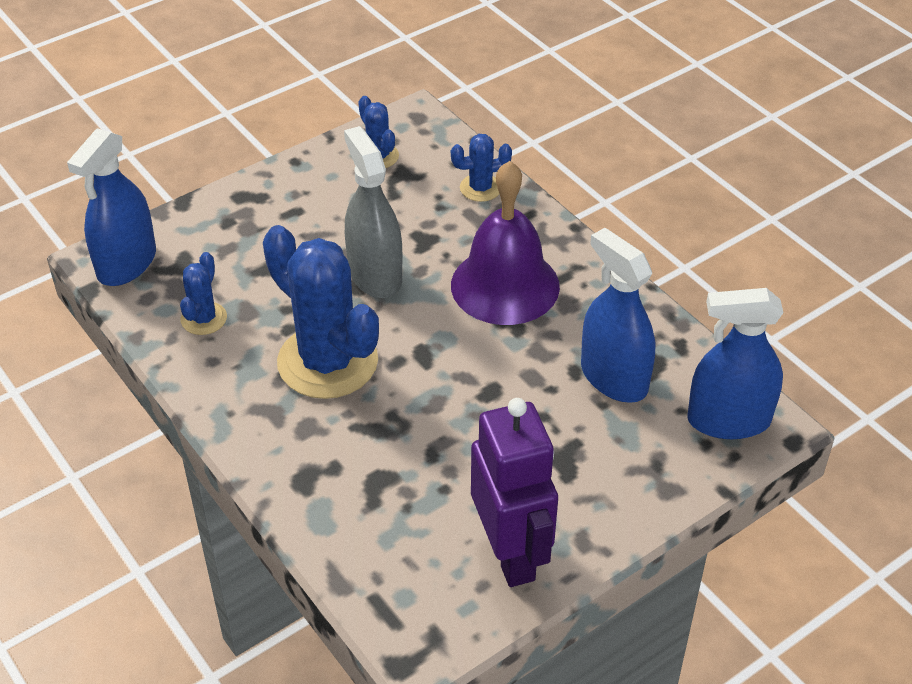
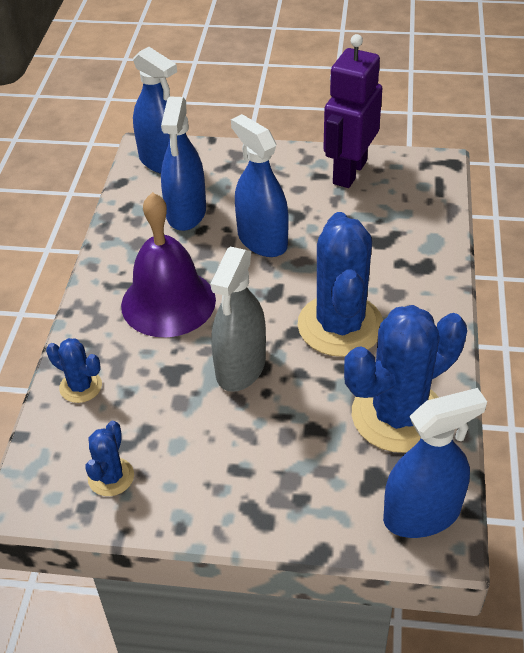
camera: 135 degrees left, 0 degrees up
blue cactus [180,252,227,335] -> blue cactus [344,305,467,453], size x2.12
none -> blue spray bottle [231,114,289,257]

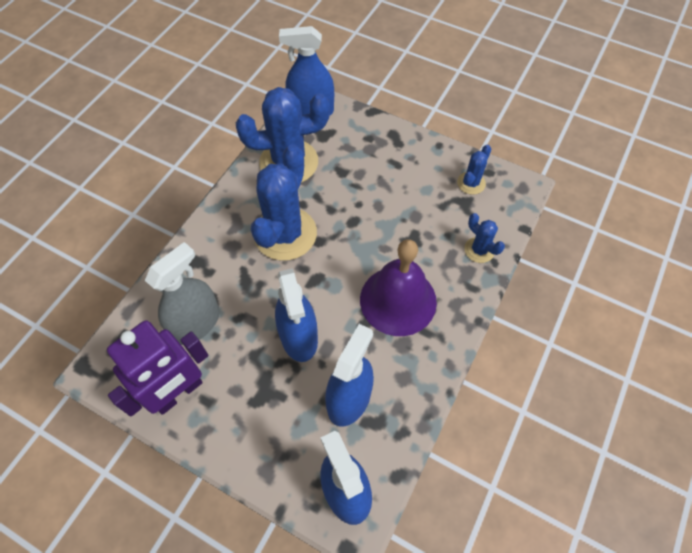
camera: 160 degrees left, 15 degrees up
grey spray bottle [211,246,266,392] -> grey spray bottle moved to [145,242,220,345]

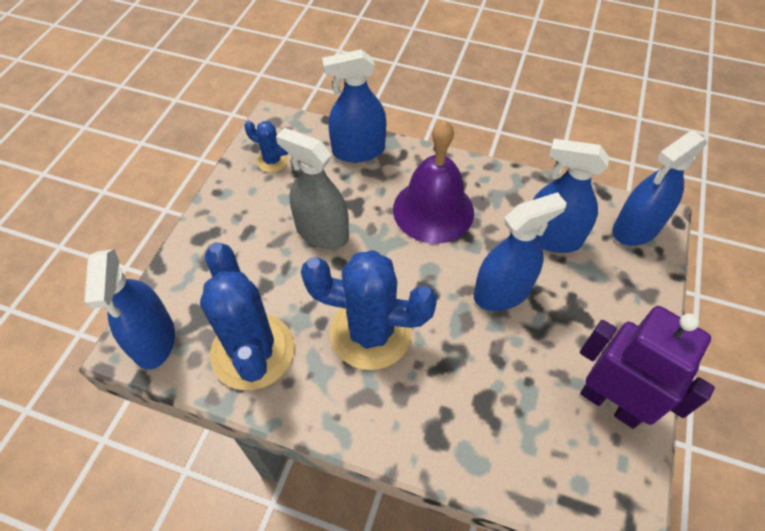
camera: 100 degrees left, 5 degrees down
grey spray bottle [145,242,220,345] -> grey spray bottle moved to [276,128,349,249]
blue cactus [464,213,505,263] -> blue spray bottle [322,50,386,162]

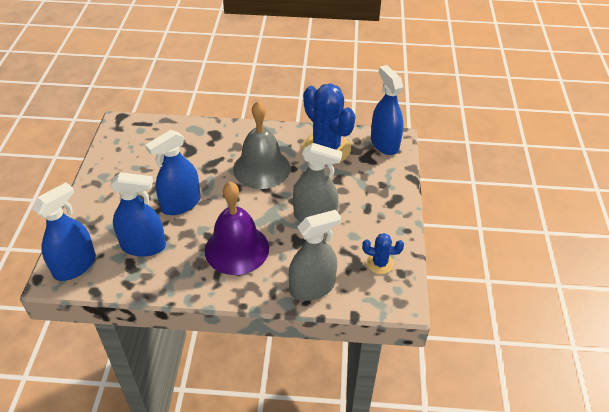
camera: 165 degrees right, 10 degrees down
blue cactus [301,250,437,370] -> grey bell [233,101,291,189]
blue spray bottle [322,50,386,162] -> grey spray bottle [289,210,341,301]
purple robot [580,306,715,429] -> none

